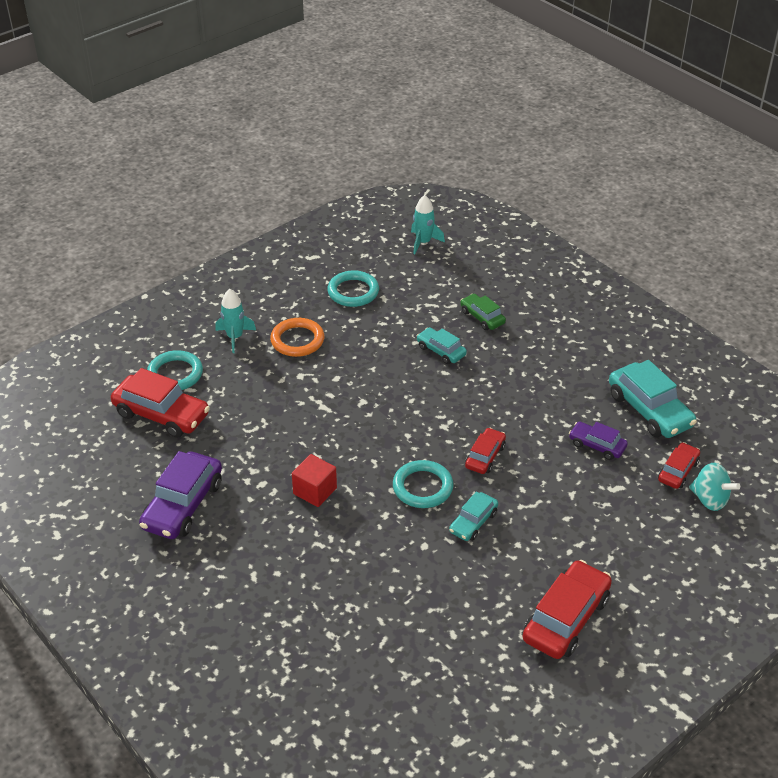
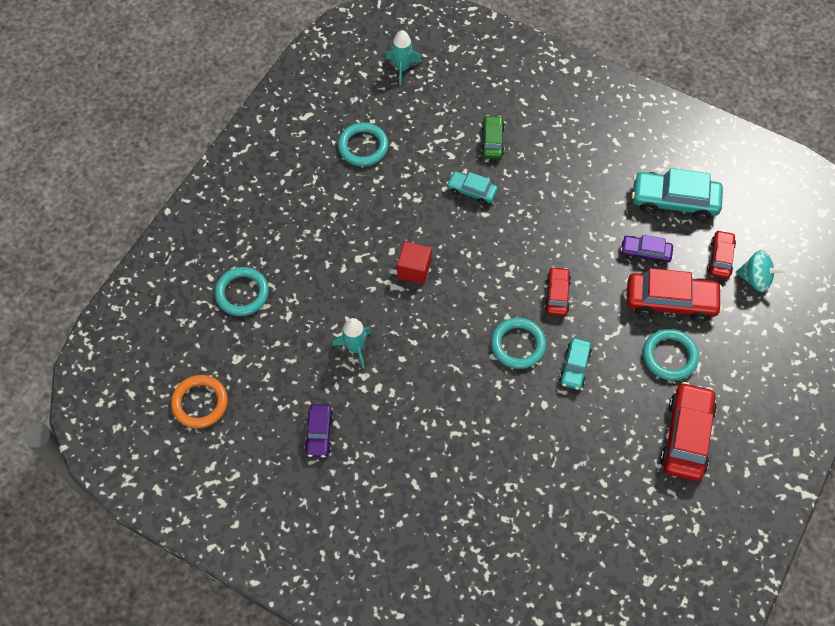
camera: 20 degrees left, 20 degrees up
red car [111,368,210,438] -> red car moved to [627,268,722,322]
purple car [139,451,222,539] -> purple car [305,404,334,457], size x0.56
turquoise rocket [215,289,256,353] -> turquoise rocket moved to [332,318,371,369]
orange ring [270,318,324,357] -> orange ring moved to [171,375,228,428]
red cube [292,454,337,507] -> red cube moved to [397,241,432,284]
green car [460,294,506,330] -> green car turned 60 degrees clockwise [481,115,505,159]
turquoise car [609,360,697,438] -> turquoise car turned 150 degrees clockwise [632,168,723,221]
none -> turquoise ring [643,329,699,380]

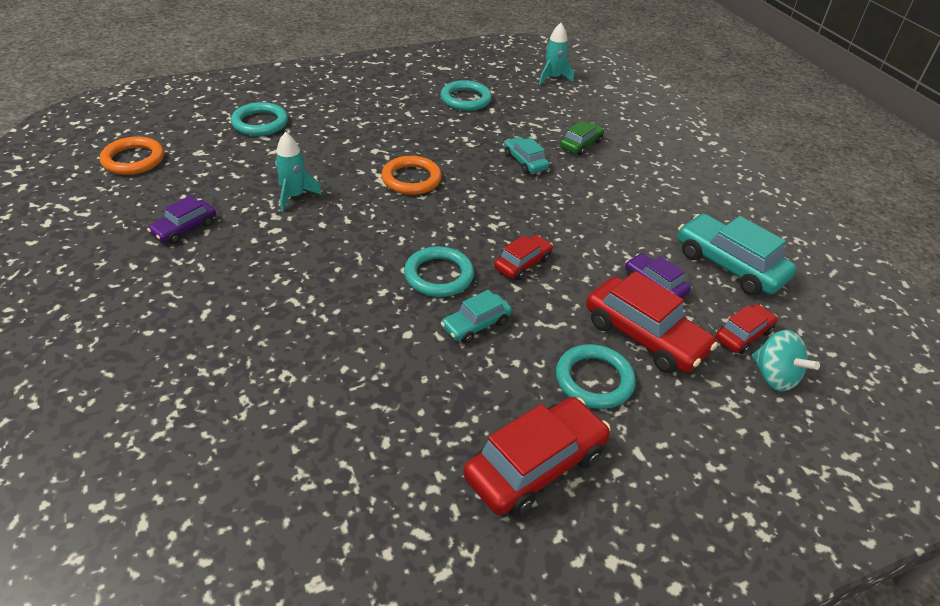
camera: 35 degrees right, 20 degrees down
red cube [397,241,432,284] -> orange ring [381,156,442,195]

